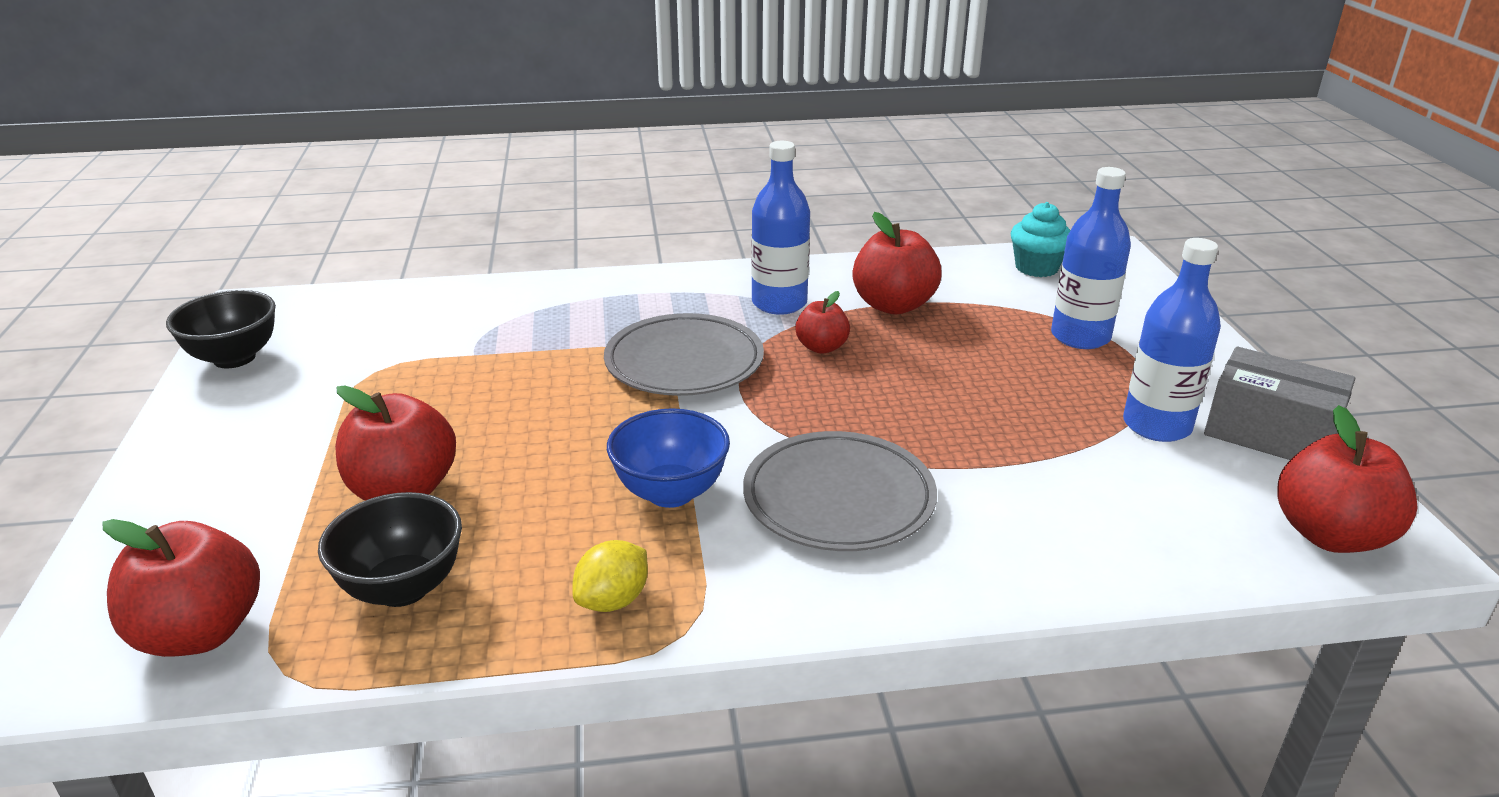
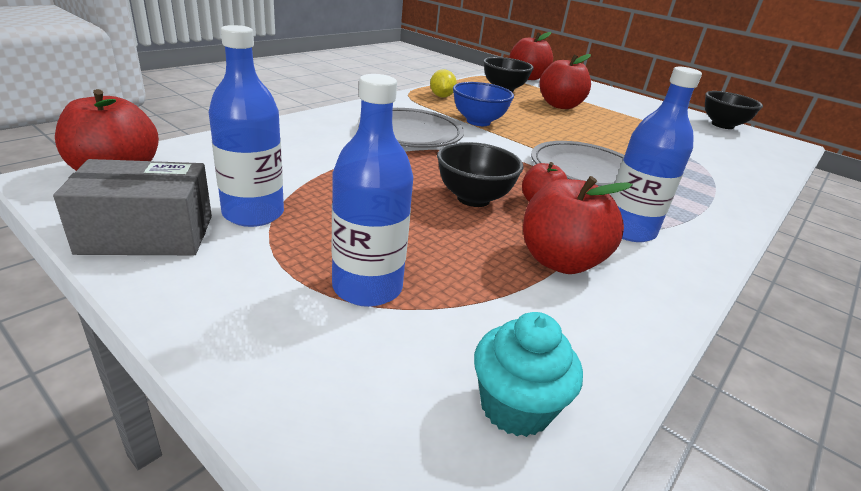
camera: 135 degrees right, 0 degrees up
none -> black bowl [437,142,524,207]

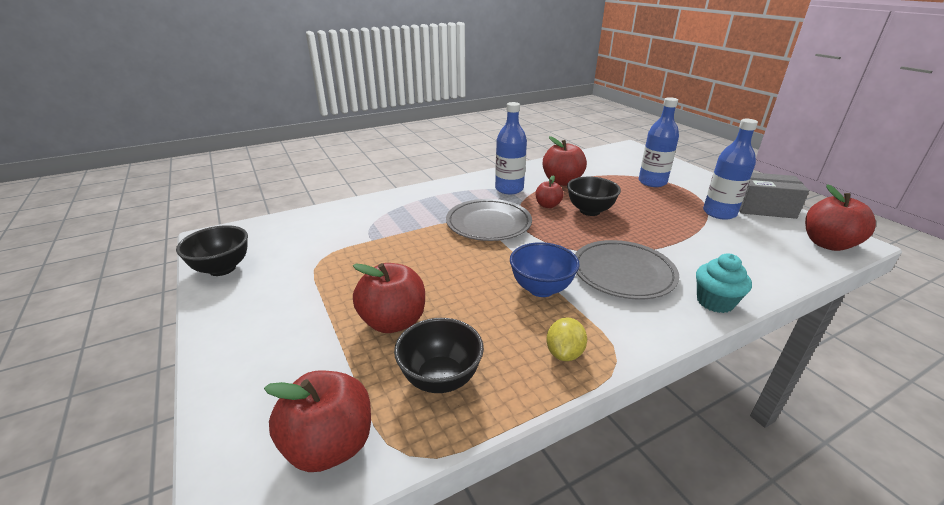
camera: 155 degrees left, 0 degrees up
turquoise cupcake [474,312,583,437] -> turquoise cupcake moved to [696,253,752,313]

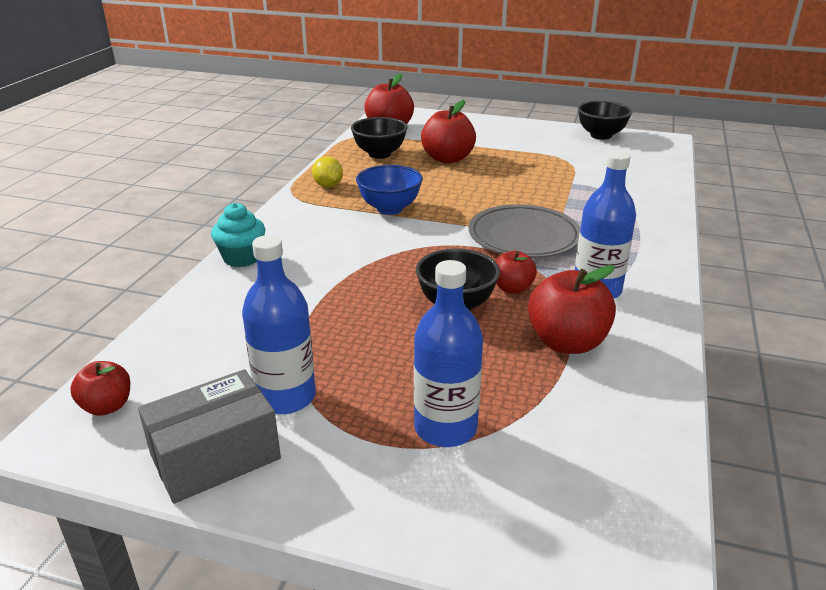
camera: 135 degrees right, 0 degrees up
grey plate [575,240,679,300] -> none
red apple [805,184,876,251] -> red apple [70,361,130,416], size x0.58

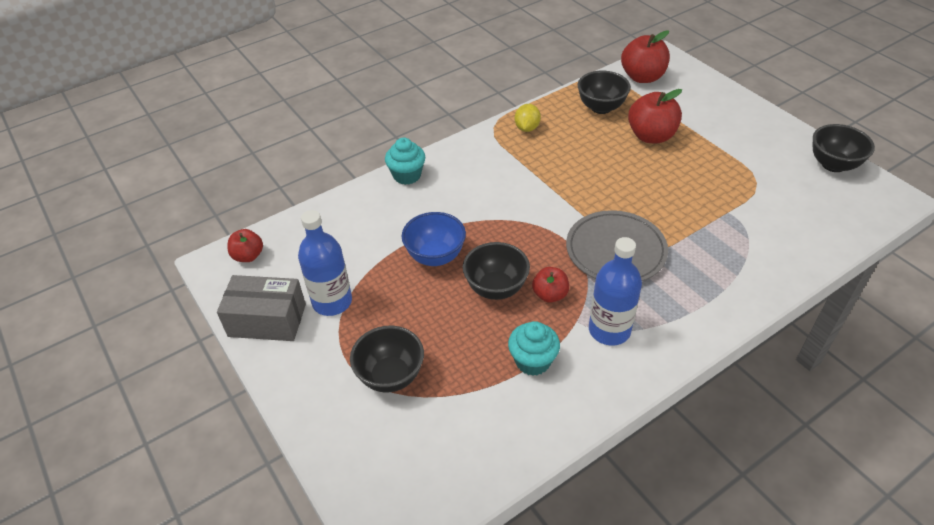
camera: 40 degrees right, 15 degrees up
blue bowl [356,165,423,215] -> blue bowl moved to [402,212,466,266]
blue bottle [414,260,483,447] -> black bowl [350,326,424,392]
red apple [528,265,616,354] -> turquoise cupcake [508,321,560,376]

